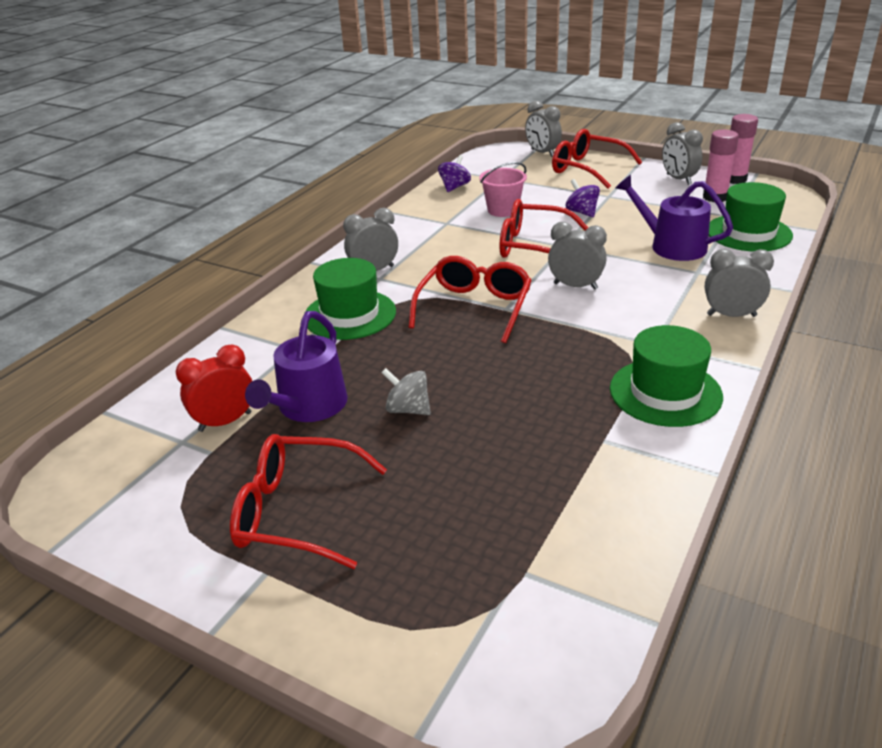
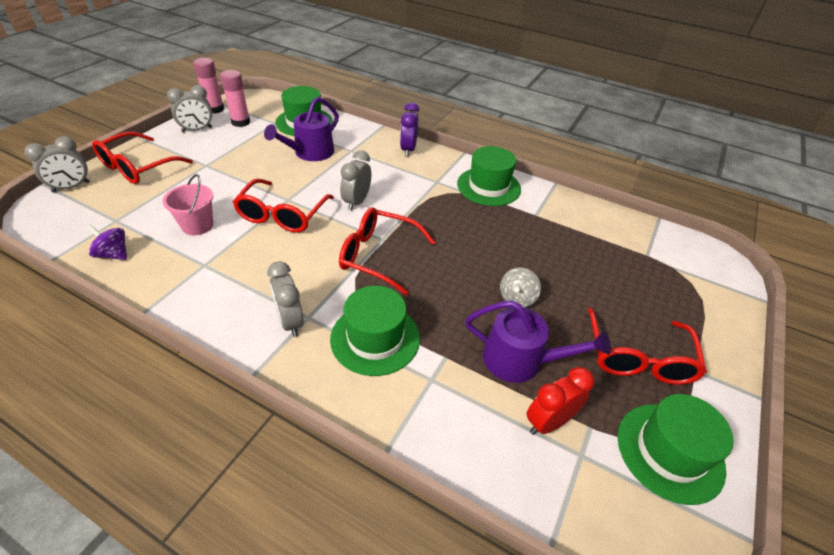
camera: 95 degrees left, 10 degrees up
red clock [176,344,252,432] -> red clock turned 90 degrees clockwise [527,367,594,435]
purple spinning top [566,179,600,217] -> none
grey clock [705,249,774,317] -> purple clock [400,102,419,157]
none -> green hat [618,394,734,505]

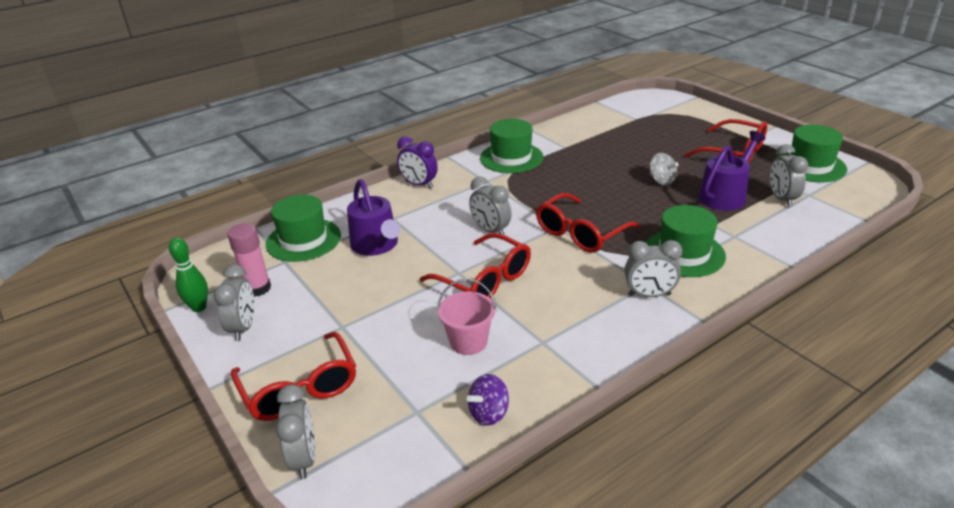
camera: 60 degrees left, 10 degrees down
pink glue stick [193,58,224,114] -> green bowling pin [169,237,208,312]
red clock [527,367,594,435] -> grey clock [770,144,808,207]

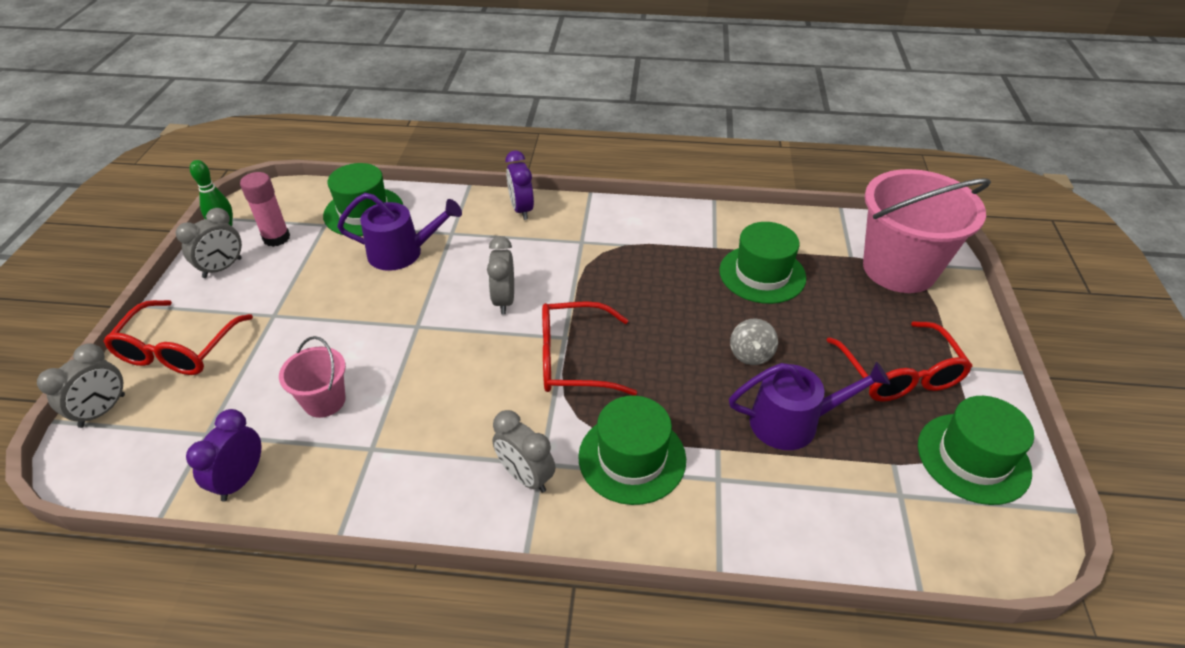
camera: 40 degrees right, 10 degrees up
purple watering can [347,179,400,256] -> purple watering can turned 105 degrees counterclockwise [337,193,462,271]
red glasses [420,233,531,298] -> none
purple spinning top [467,374,509,426] -> purple clock [186,409,261,502]
green hat [480,119,543,173] -> green hat moved to [719,222,806,304]
grey clock [770,144,808,207] -> none
none -> pink bucket [863,169,991,293]

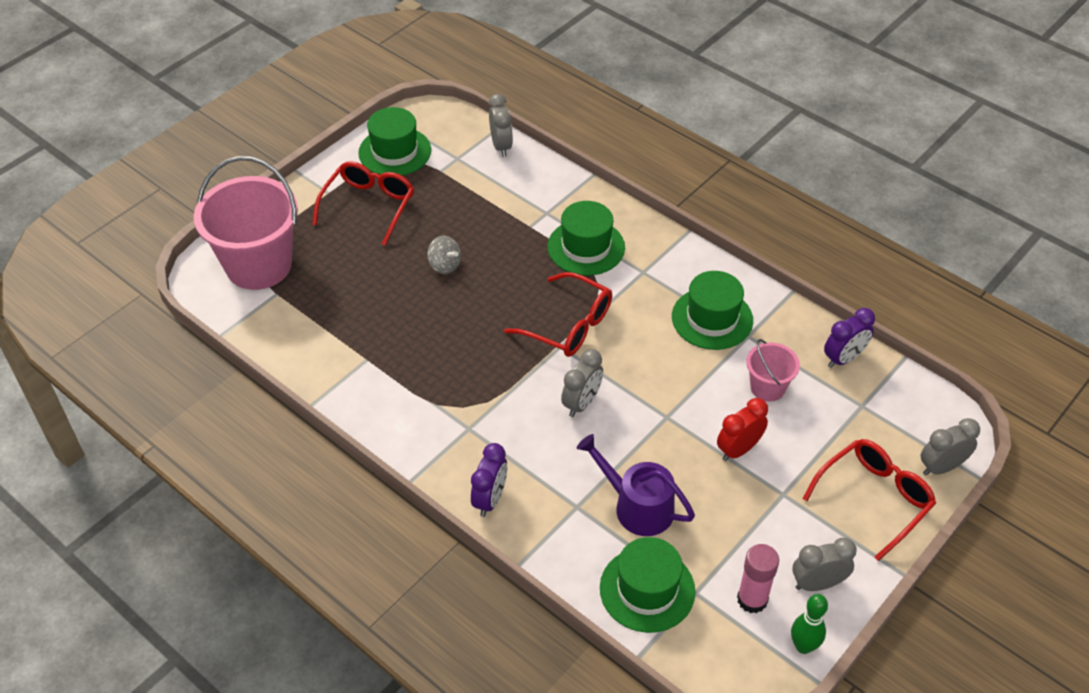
camera: 145 degrees left, 5 degrees up
grey clock [493,410,555,493] -> grey clock moved to [489,94,513,157]
green hat [719,222,806,304] -> green hat moved to [672,271,753,350]
purple watering can [729,361,890,450] -> none
grey spinning top [730,319,778,365] -> grey spinning top turned 90 degrees clockwise [427,236,461,274]
none -> red clock [717,398,768,461]

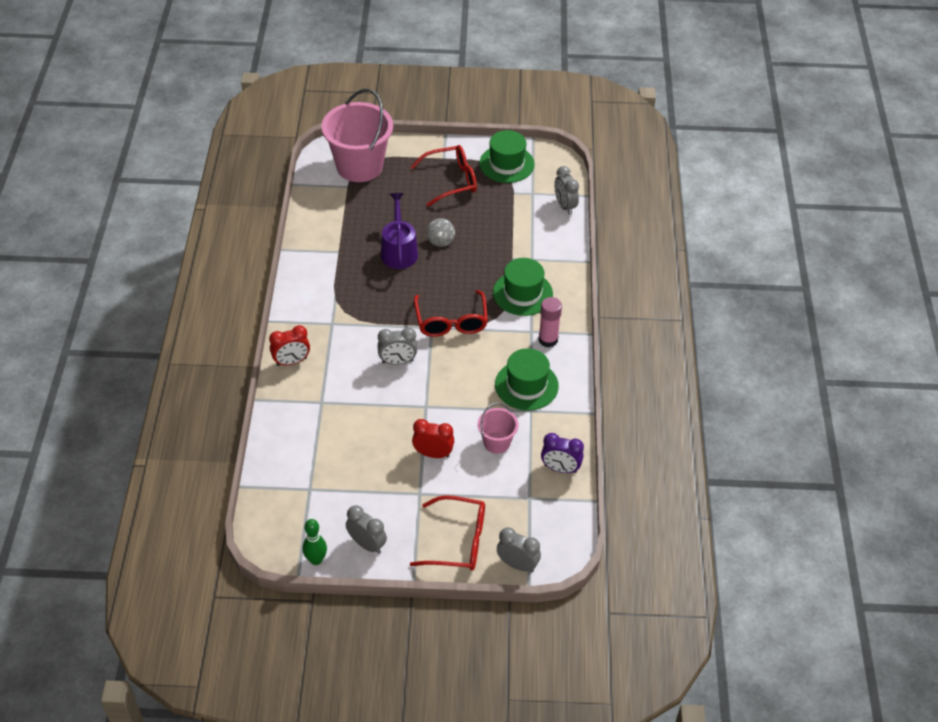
camera: 50 degrees right, 0 degrees up
purple clock [471,443,507,517] -> red clock [269,325,310,366]
grey clock [489,94,513,157] -> grey clock turned 120 degrees clockwise [555,166,579,215]
purple watering can [577,434,695,536] -> purple watering can moved to [381,193,418,269]
green hat [600,537,695,633] -> none
pink glue stick [737,544,779,613] -> pink glue stick moved to [538,297,562,347]

